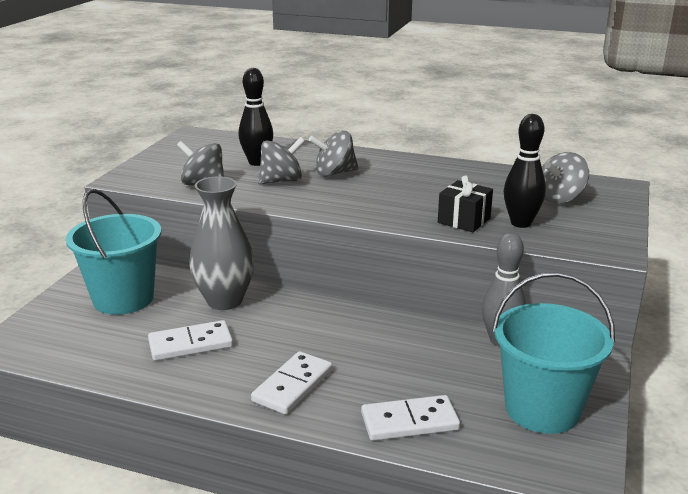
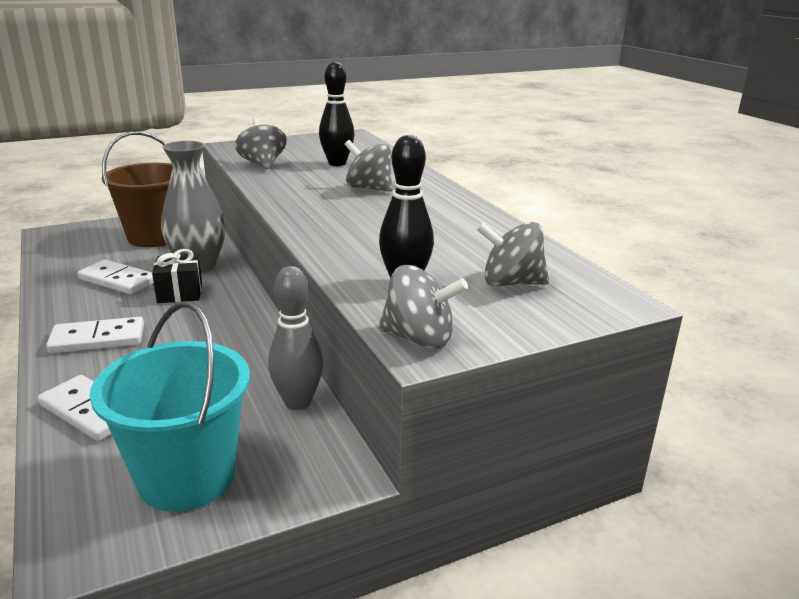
camera: 45 degrees right, 0 degrees up
turquoise bucket [66,189,161,315] -> brown bucket [102,131,173,247]
grey spinning top [258,137,305,184] -> grey spinning top moved to [379,265,468,349]
black gift [438,175,493,232] -> black gift moved to [152,249,202,303]

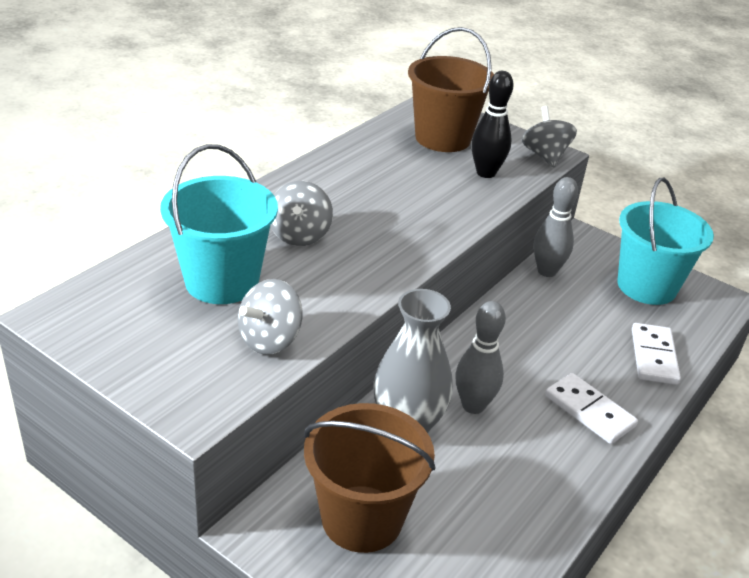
camera: 120 degrees left, 10 degrees up
white domino [77,260,154,295] -> none
black gift [152,249,202,303] -> grey bowling pin [455,301,506,414]
black bowling pin [319,62,355,166] -> turquoise bucket [160,144,278,304]
grey spinning top [476,222,549,286] -> brown bucket [408,27,494,152]

